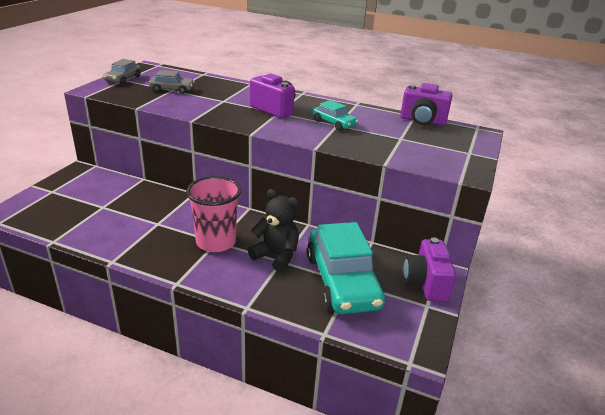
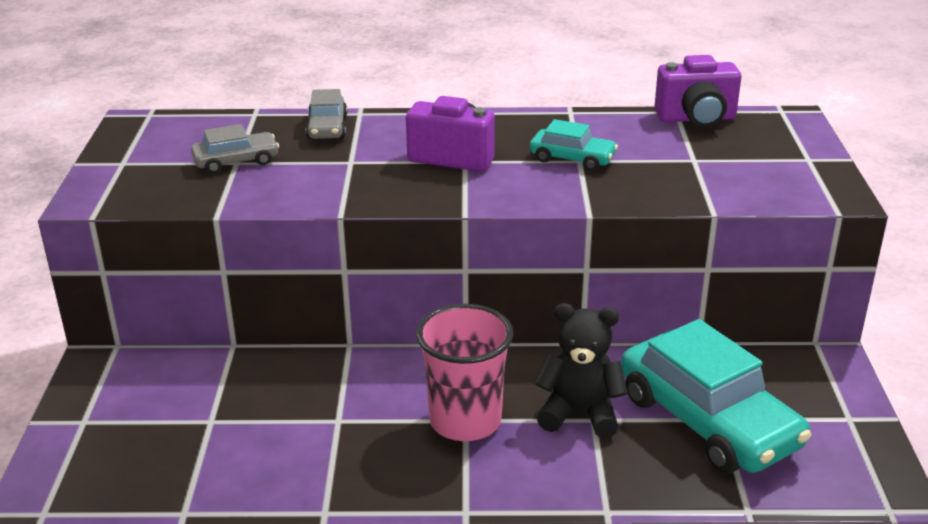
camera: 20 degrees left, 0 degrees up
grey car [104,59,141,84] -> grey car moved to [306,89,347,139]
purple camera [403,237,456,302] -> none

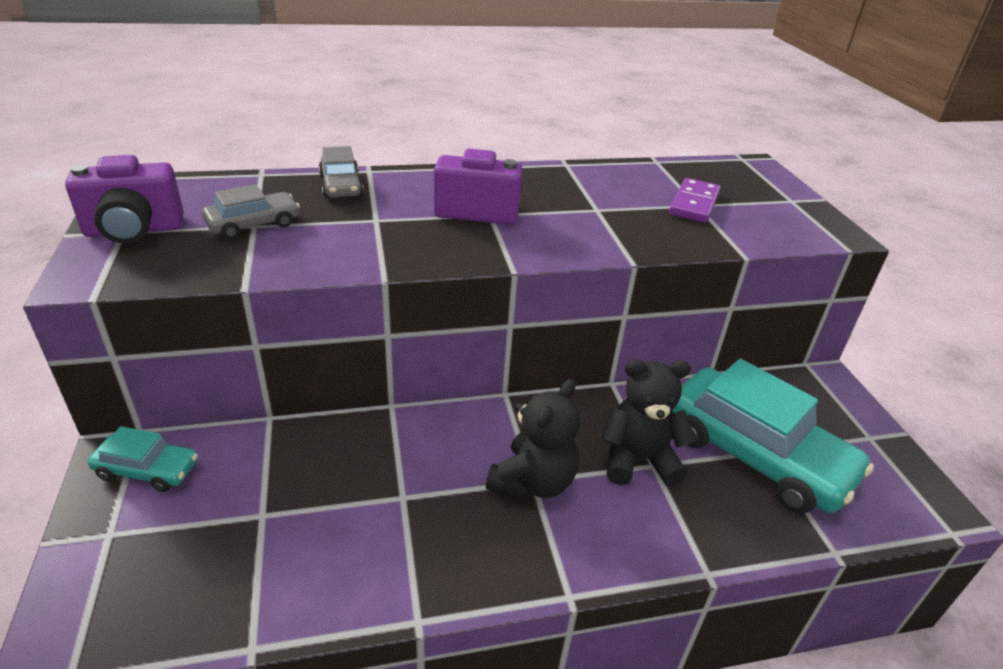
camera: 15 degrees left, 5 degrees up
pink cup [416,304,513,441] -> black teddy bear [486,379,580,500]
turquoise car [530,119,618,171] -> turquoise car moved to [88,426,198,492]
purple camera [654,55,741,128] -> purple camera moved to [65,155,184,244]
none -> purple domino [669,178,721,223]

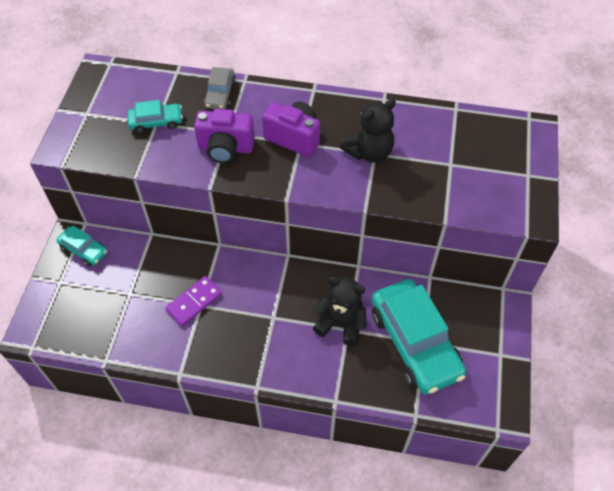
camera: 25 degrees right, 20 degrees up
purple camera [65,155,184,244] -> purple camera moved to [194,109,255,163]
grey car [202,184,300,239] -> turquoise car [127,100,183,133]
black teddy bear [486,379,580,500] -> black teddy bear moved to [340,98,396,162]
purple domino [669,178,721,223] -> purple domino moved to [165,276,222,326]

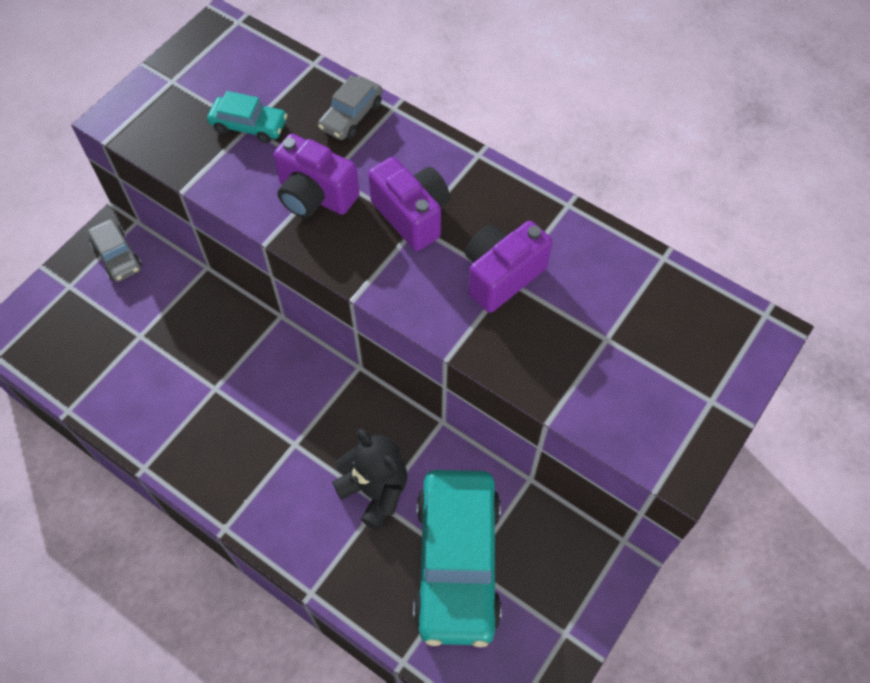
camera: 25 degrees right, 5 degrees up
turquoise car [56,226,108,266] -> grey car [88,219,142,282]
purple domino [165,276,222,326] -> none
black teddy bear [340,98,396,162] -> purple camera [465,221,552,313]

